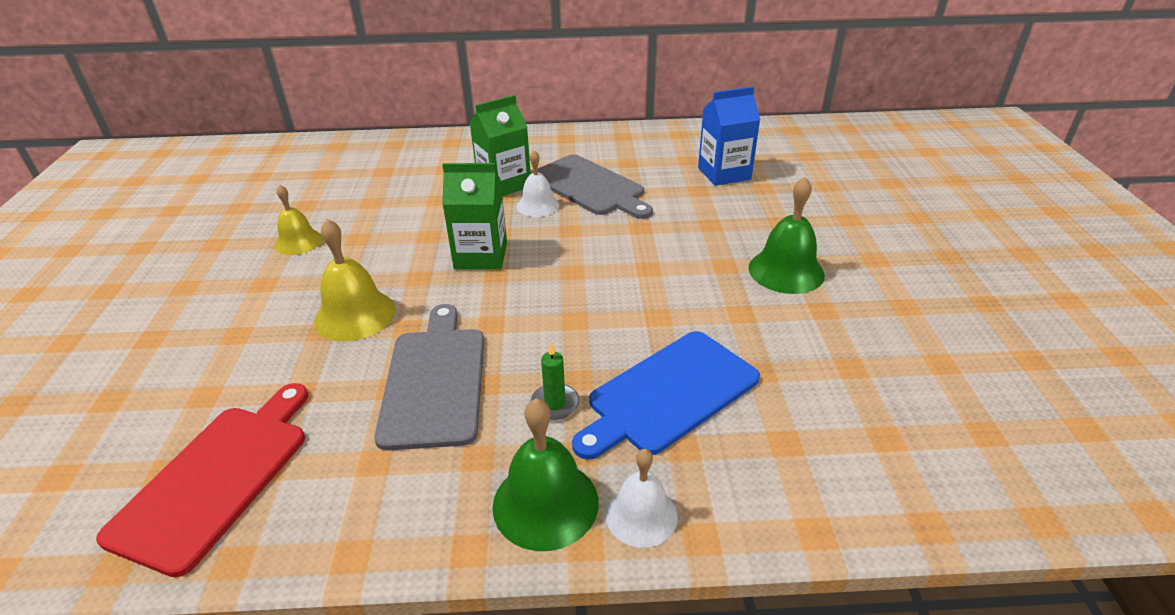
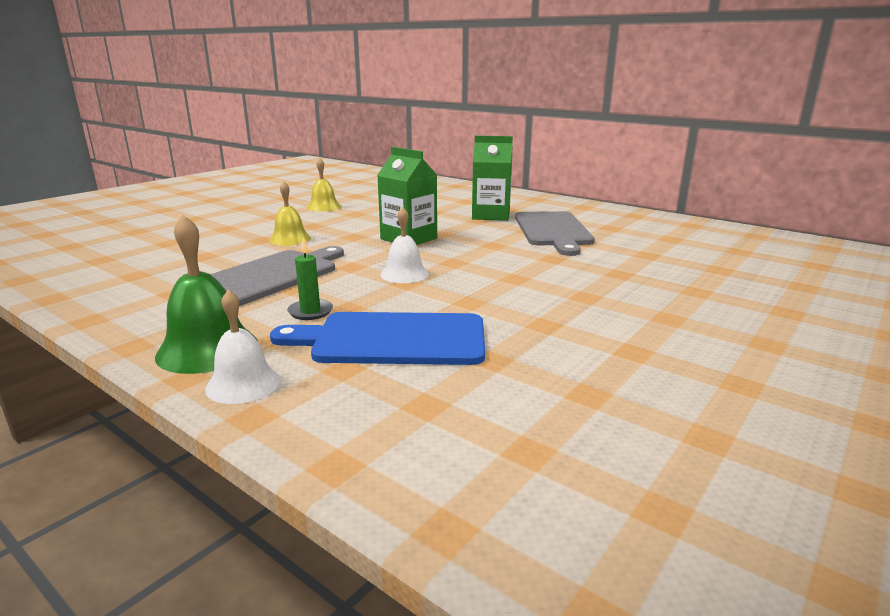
camera: 40 degrees right, 15 degrees down
red cutting board [96,383,308,577] -> none
yellow bell [314,219,396,342] -> yellow bell [269,181,311,246], size x0.67
white bell [517,150,559,217] -> white bell moved to [381,207,429,283]
blue carton [698,87,760,186] -> none
green bell [749,177,825,294] -> none

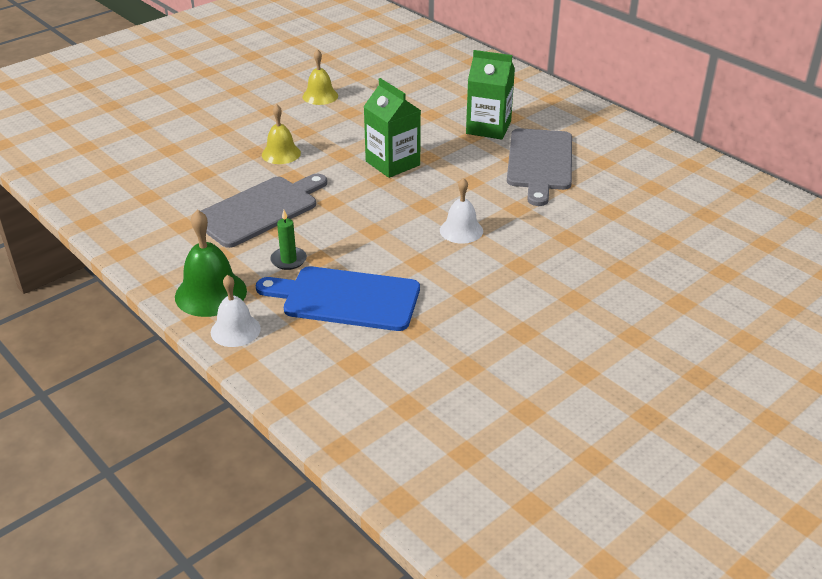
camera: 10 degrees right, 15 degrees up
white bell [381,207,429,283] -> white bell moved to [440,178,483,244]

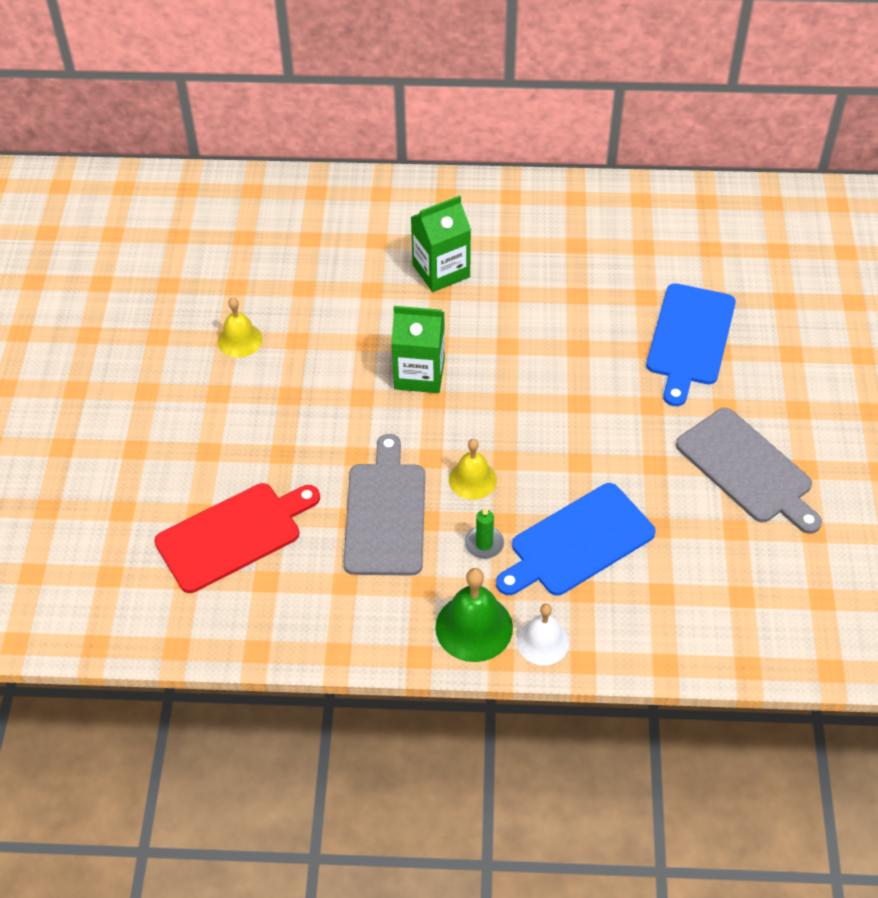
camera: 45 degrees left, 15 degrees up
yellow bell [262,104,301,164] -> yellow bell moved to [449,439,497,500]
white bell [440,178,483,244] -> none
grey cutting board [507,128,572,206] -> grey cutting board moved to [676,408,822,534]
none -> red cutting board [154,483,320,593]
none -> blue cutting board [646,283,736,406]

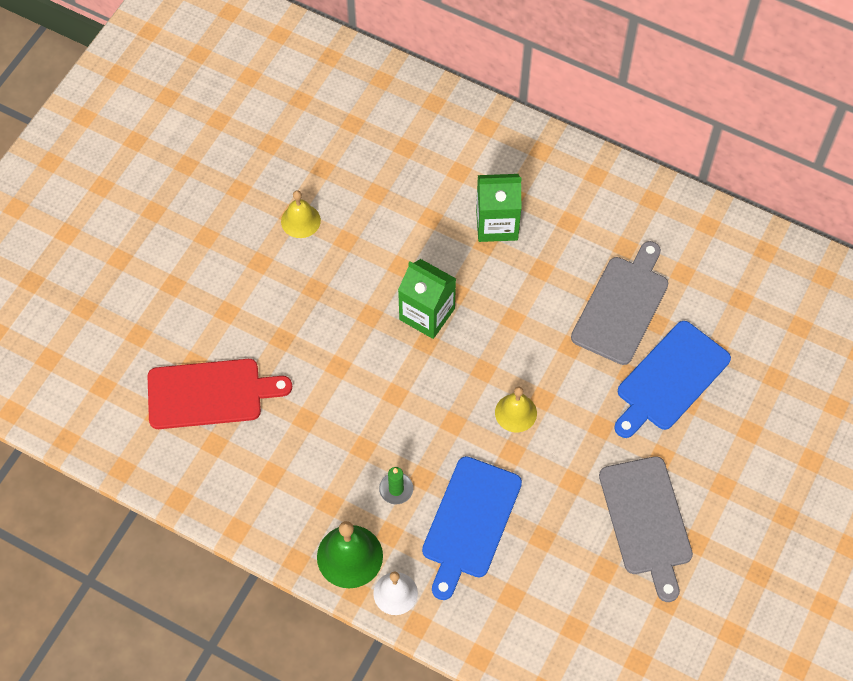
camera: 25 degrees right, 10 degrees up
grey cutting board [343,434,425,576] -> grey cutting board moved to [571,241,668,365]
yellow bell [449,439,497,500] -> yellow bell moved to [495,387,537,432]
blue cutting board [496,483,656,596] -> blue cutting board turned 60 degrees counterclockwise [422,456,522,600]

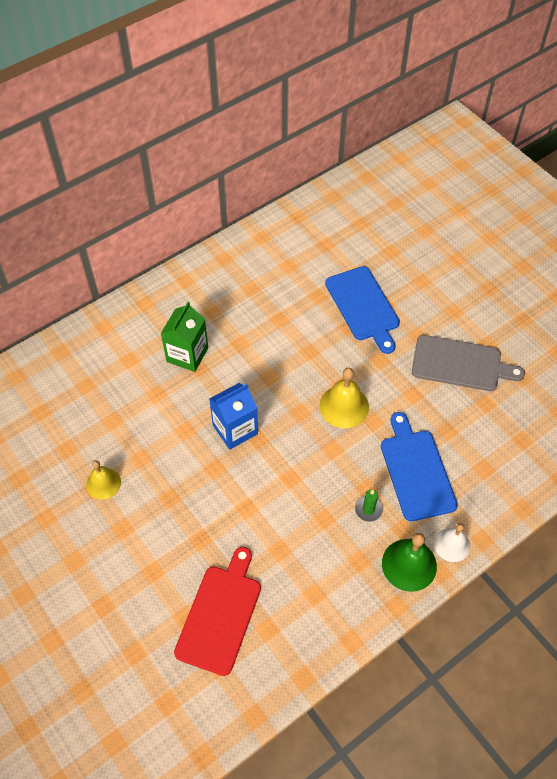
camera: 65 degrees left, 5 degrees down
green carton [398,259,456,339] -> blue carton [209,383,258,450]
blue cutting board [422,456,522,600] -> blue cutting board turned 150 degrees counterclockwise [381,412,458,521]
yellow bell [495,387,537,432] -> yellow bell [319,368,369,428], size x1.50
grey cutting board [571,241,668,365] -> none

